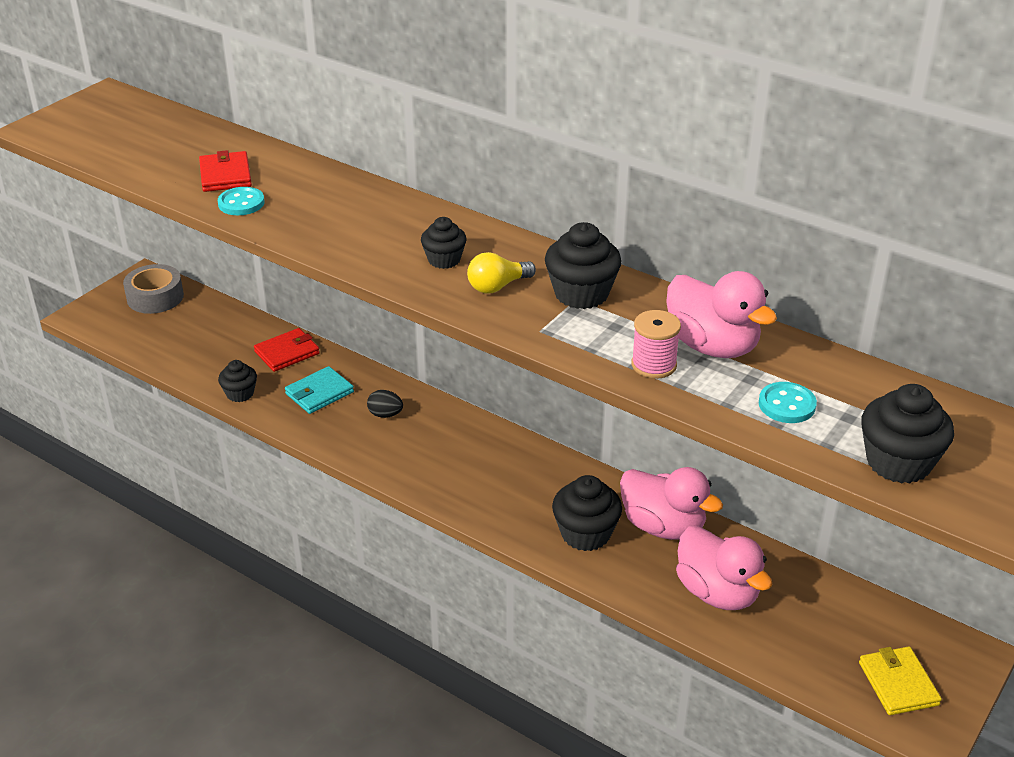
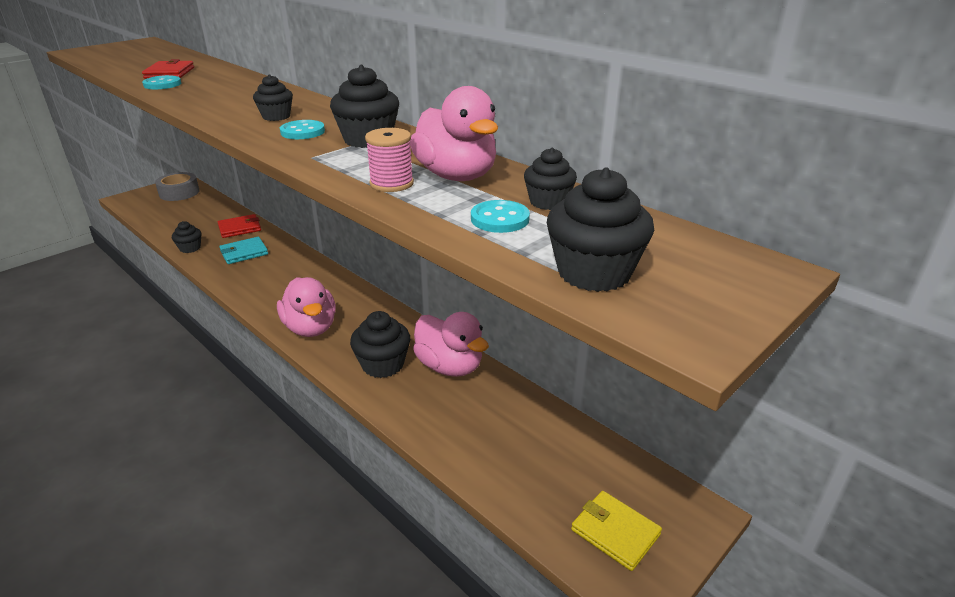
camera: 10 degrees right, 5 degrees down
black egg [367,390,403,418] -> none
yellow light bulb [467,252,536,294] -> turquoise button [280,120,325,139]
pink duck [676,526,772,610] -> pink duck moved to [277,277,336,337]
yellow wallet [859,646,942,715] -> yellow wallet turned 45 degrees counterclockwise [571,491,662,571]
none -> black cupcake [524,148,577,210]

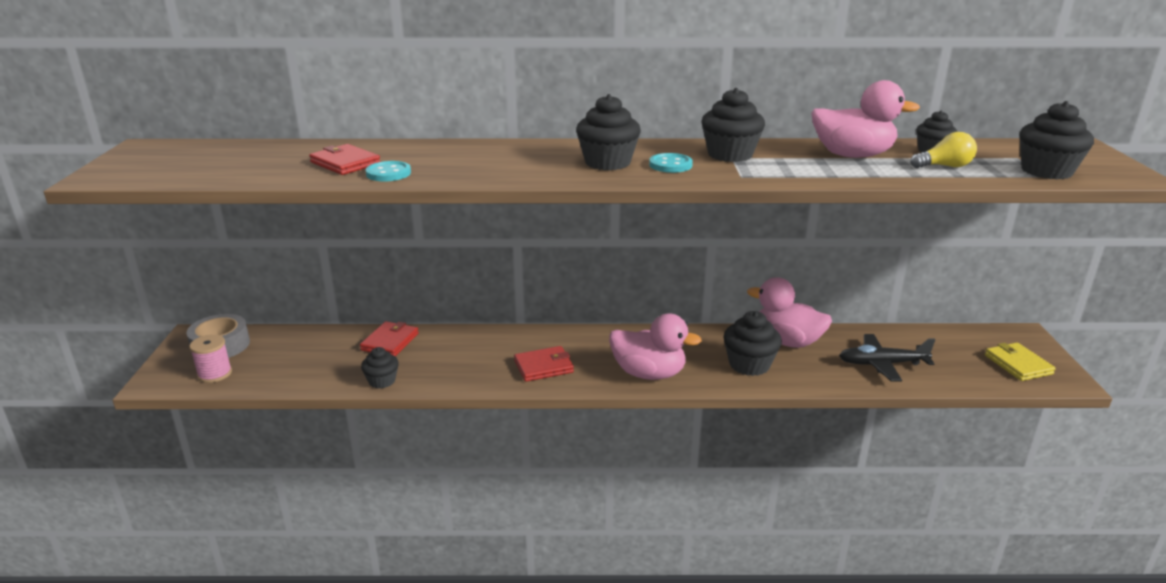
camera: 45 degrees left, 5 degrees down
turquoise wallet [219,237,268,264] -> none
black cupcake [253,74,293,121] -> black cupcake [576,94,641,170], size x1.60
pink spool [365,128,414,192] -> pink spool moved to [189,334,232,383]
pink duck [413,312,489,377] -> pink duck turned 150 degrees counterclockwise [747,278,832,348]
turquoise button [471,200,530,233] -> yellow light bulb [910,132,977,168]
yellow wallet [571,491,662,571] -> yellow wallet turned 75 degrees clockwise [985,343,1056,381]
none -> red wallet [514,346,574,382]
none -> black plane [839,334,935,382]

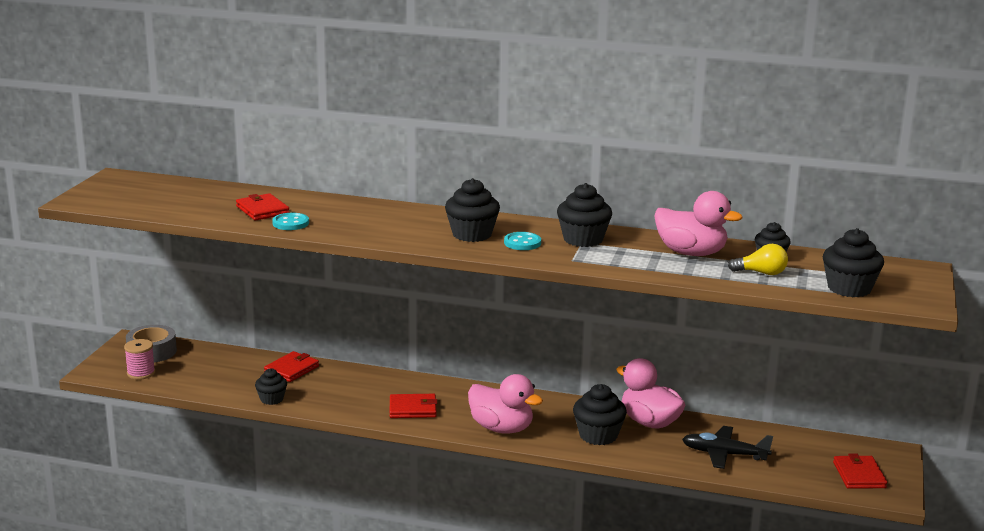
camera: 15 degrees right, 5 degrees down
yellow wallet [985,343,1056,381] -> red wallet [833,454,887,489]

